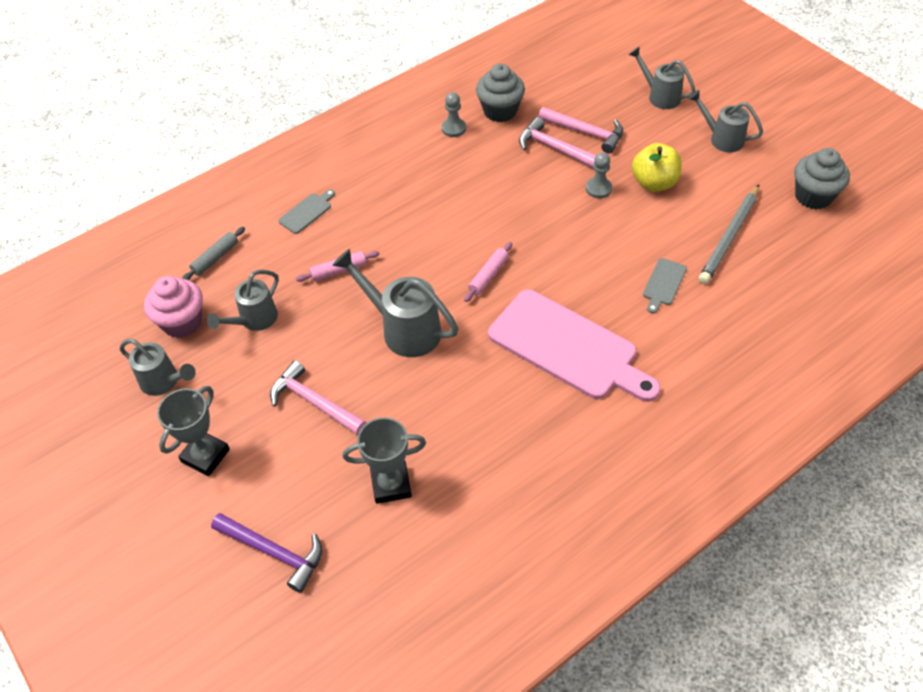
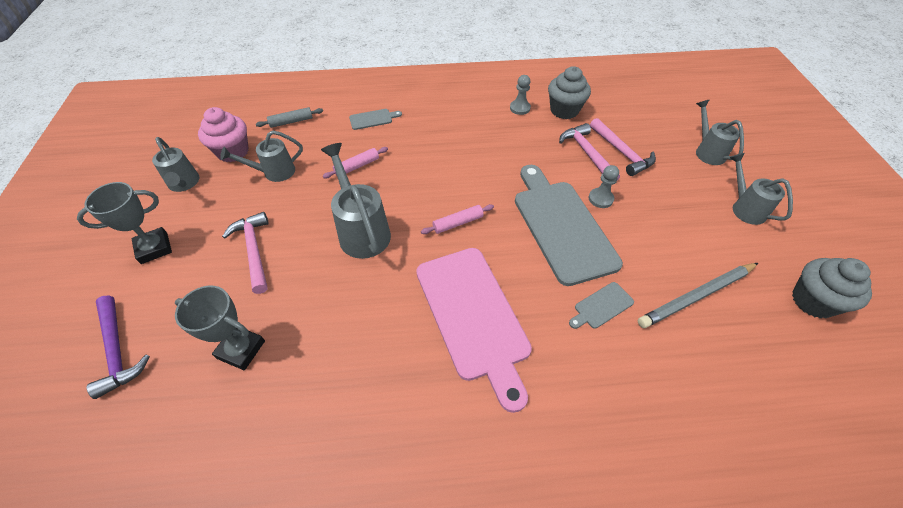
camera: 30 degrees right, 0 degrees up
pink rolling pin [296,251,379,282] -> pink rolling pin turned 45 degrees counterclockwise [323,147,388,178]
yellow apple [632,143,682,191] -> none
none -> grey cutting board [515,165,623,286]

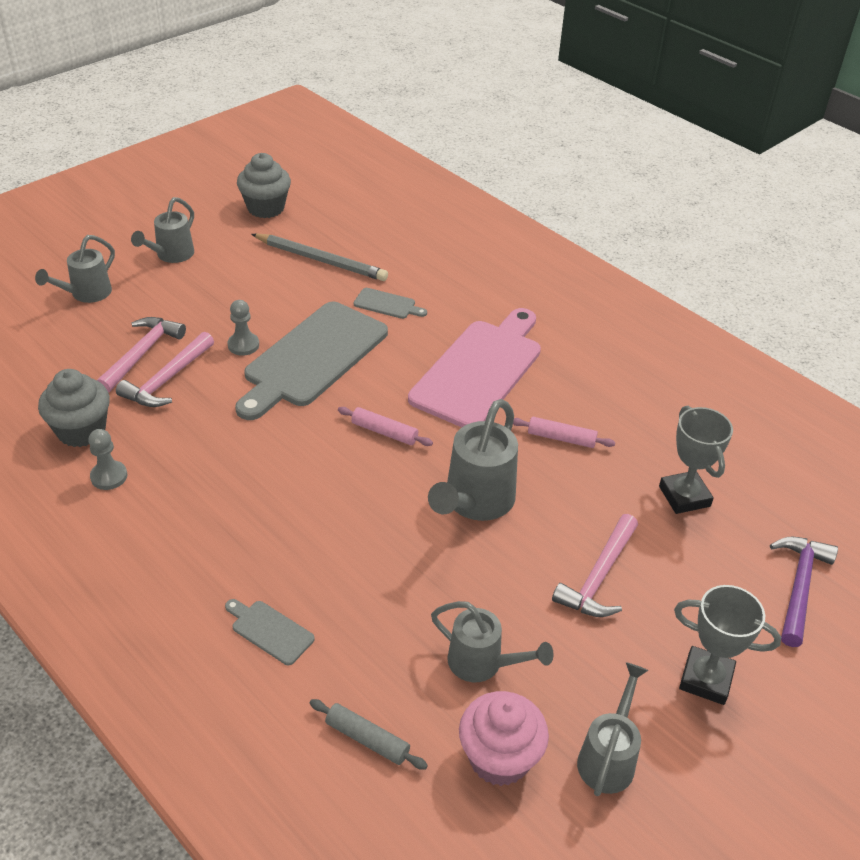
camera: 130 degrees left, 10 degrees down
pink rolling pin [323,147,388,178] -> pink rolling pin moved to [513,417,615,448]

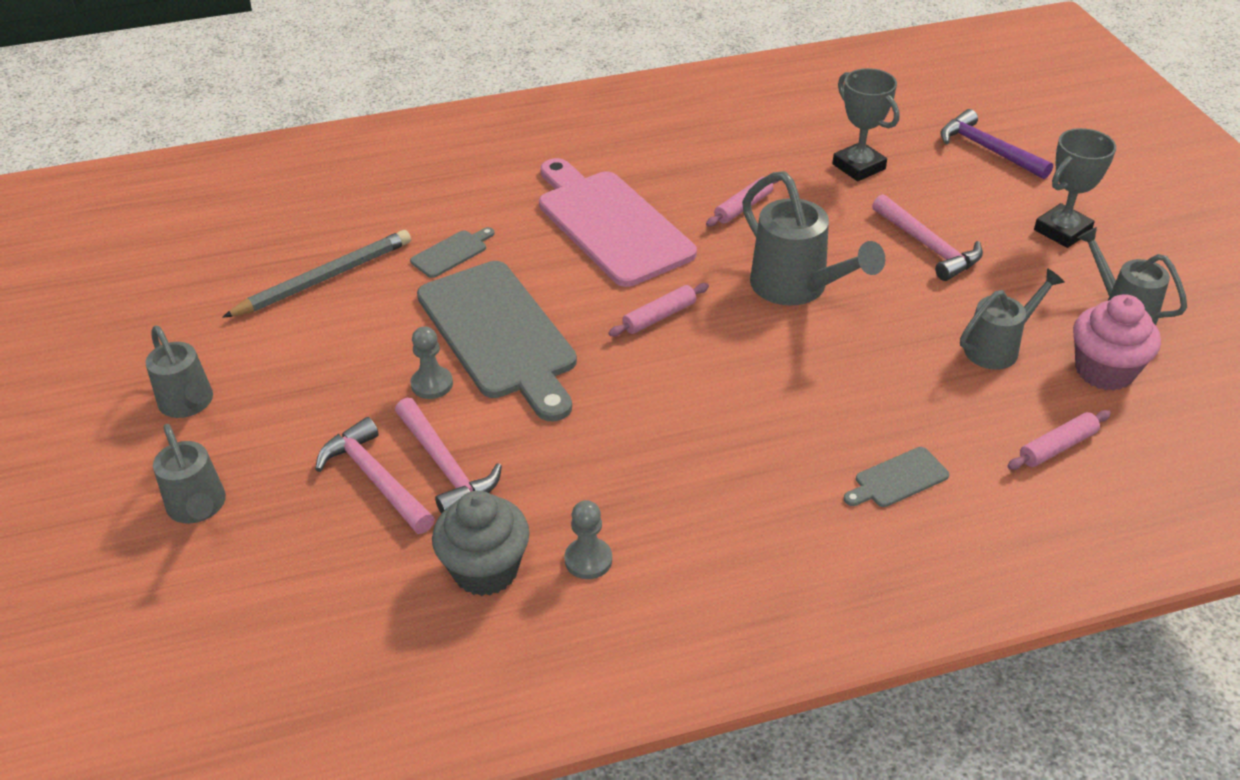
camera: 60 degrees left, 0 degrees up
grey cupcake [237,153,291,218] -> none
grey rolling pin [310,699,428,770] -> pink rolling pin [1007,410,1111,470]
grey trophy [659,406,733,514] -> grey trophy turned 45 degrees clockwise [833,68,900,181]

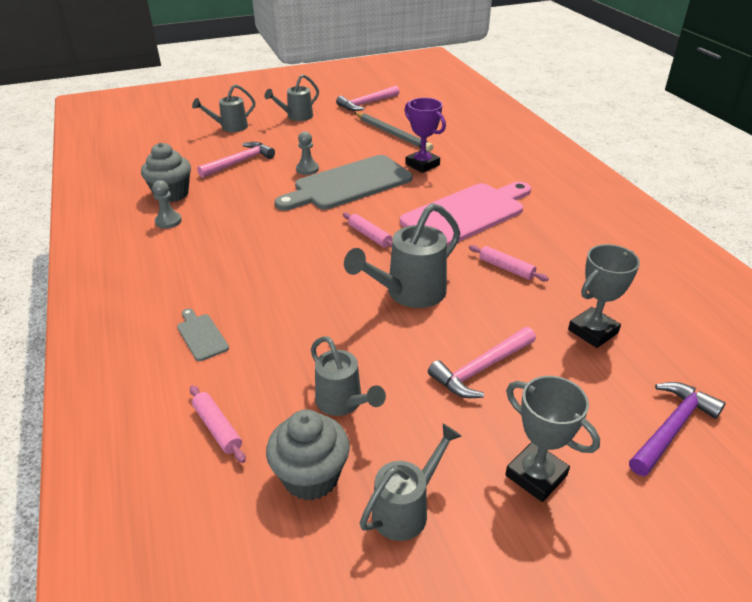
camera: 85 degrees right, 5 degrees down
pink hammer [395,398,502,514] -> pink hammer moved to [336,86,399,111]
grey cutting board [410,227,495,278] -> purple trophy [405,98,446,173]
pink cupcake [1073,294,1161,391] -> grey cupcake [266,409,350,501]

